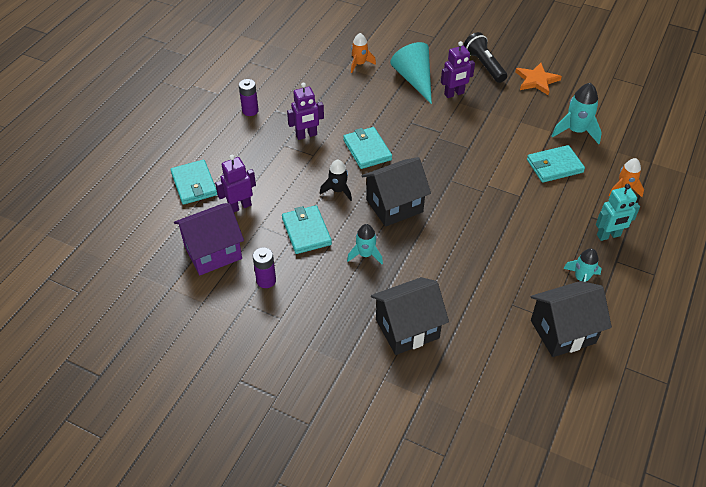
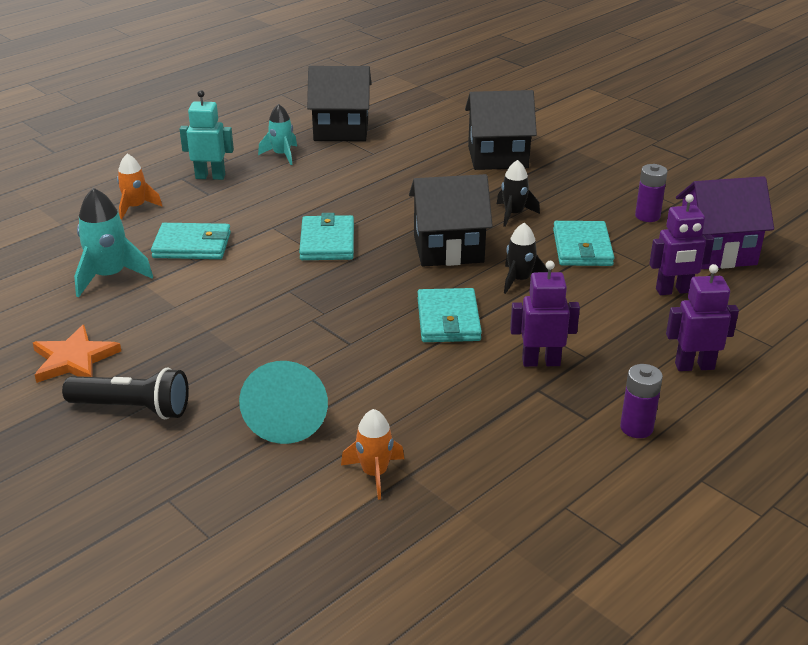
camera: 160 degrees left, 15 degrees down
turquoise wallet [171,160,217,205] -> turquoise wallet moved to [299,213,354,260]
turquoise rocket [347,224,383,264] -> black rocket [497,160,540,227]
purple robot [441,41,475,98] -> purple robot moved to [666,264,739,371]
black flashlight [464,32,507,83] -> black flashlight turned 75 degrees counterclockwise [62,367,189,419]

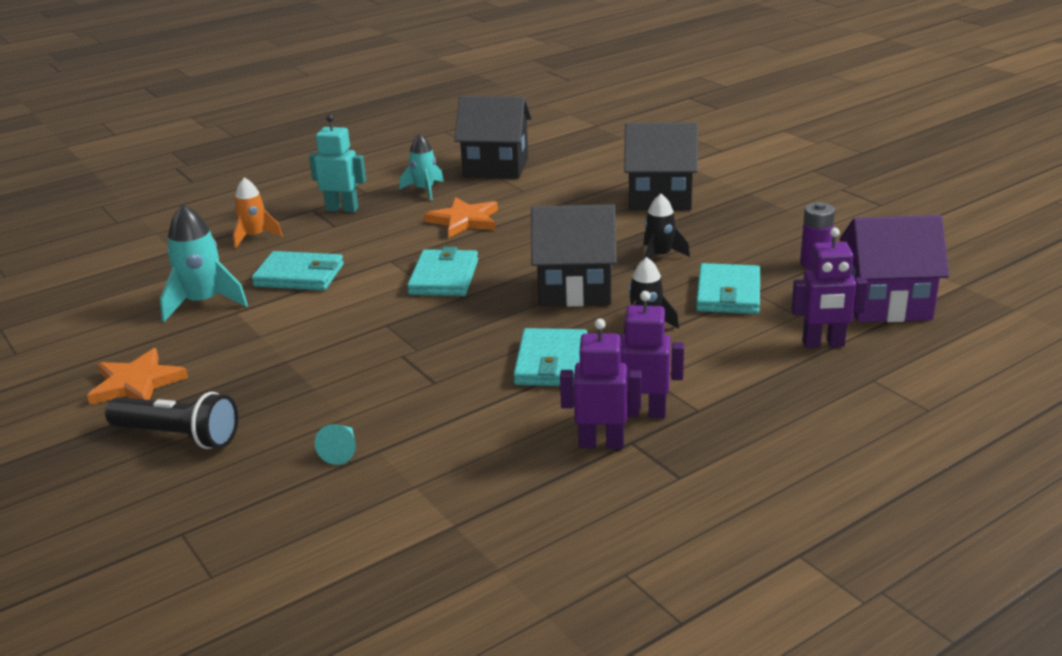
camera: 10 degrees right, 5 degrees down
turquoise cone [239,361,328,444] -> turquoise cone [315,424,356,465], size x0.44
orange rocket [341,409,404,500] -> none
purple battery [620,364,663,438] -> none
purple robot [666,264,739,371] -> purple robot moved to [560,319,641,449]
none -> orange star [424,197,498,238]

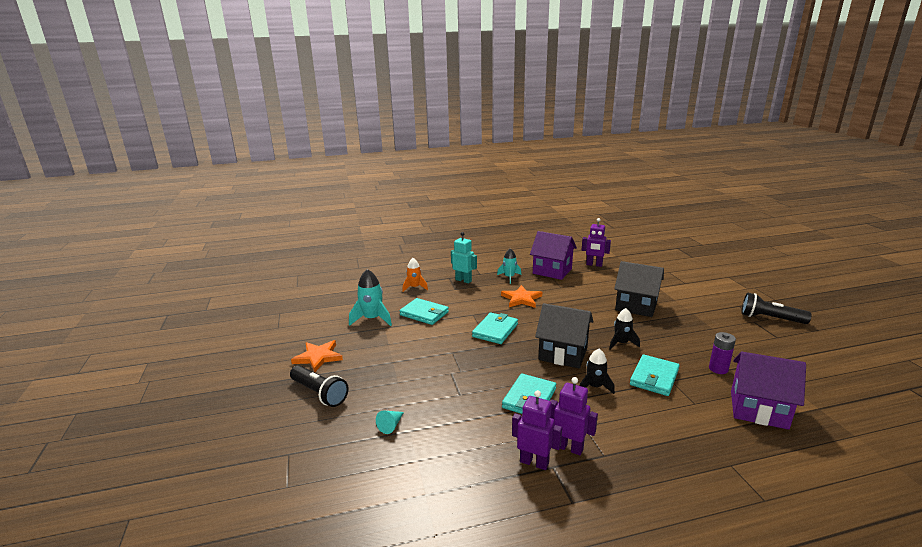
camera: 20 degrees right, 5 degrees down
black house [454,96,532,179] -> purple house [530,231,577,280]
purple robot [791,228,868,348] -> purple robot moved to [582,218,611,267]
none -> black flashlight [741,293,812,324]

